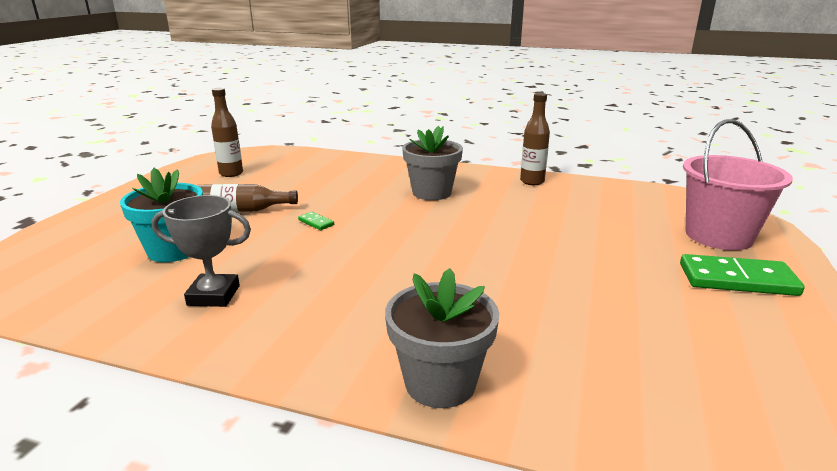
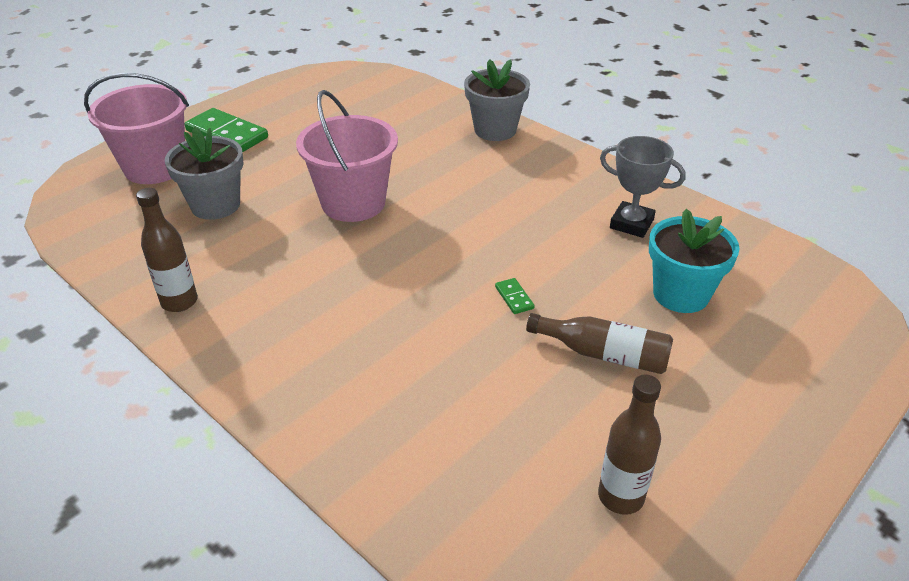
camera: 155 degrees left, 15 degrees up
grey flower pot [402,126,463,200] -> grey flower pot moved to [165,127,244,220]
none -> pink bucket [296,90,398,222]

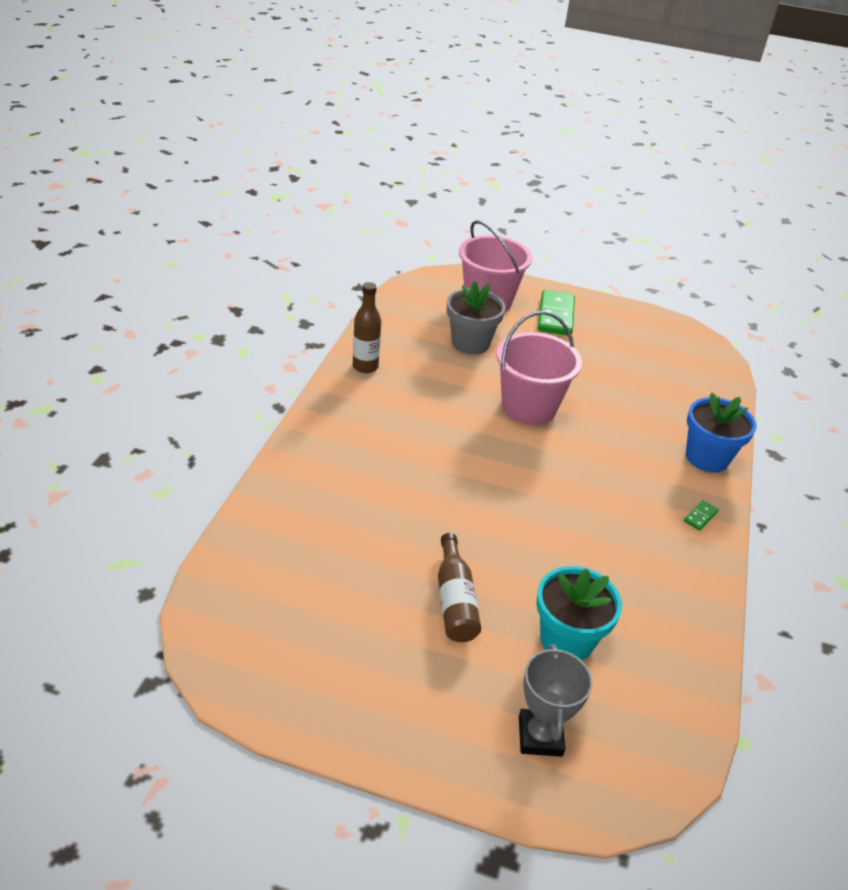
camera: 60 degrees right, 0 degrees up
grey flower pot [464,59,530,141] -> blue flower pot [686,393,757,473]
green domino [495,278,534,314] -> green domino moved to [684,500,719,531]
brown bottle [598,375,661,515] -> none
grey trophy [600,136,686,238] -> grey trophy moved to [519,644,592,757]

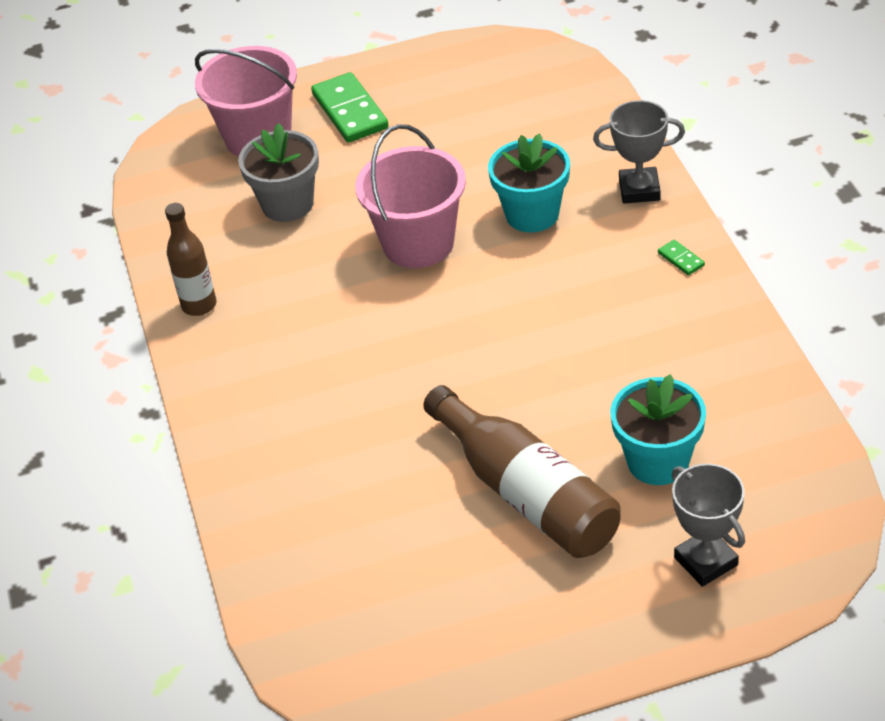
camera: 25 degrees left, 5 degrees up
brown bottle [438,533,481,642] -> brown bottle [423,385,621,558], size x1.68
green domino [684,500,719,531] -> green domino turned 45 degrees counterclockwise [658,240,705,275]
blue flower pot [686,393,757,473] -> grey trophy [593,100,685,204]
none -> turquoise flower pot [488,133,570,232]

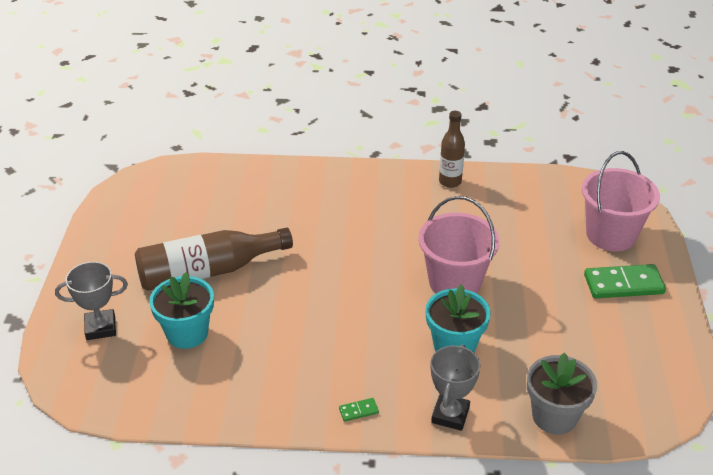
camera: 105 degrees right, 5 degrees down
grey flower pot [238,123,319,222] -> grey flower pot moved to [527,353,597,435]

